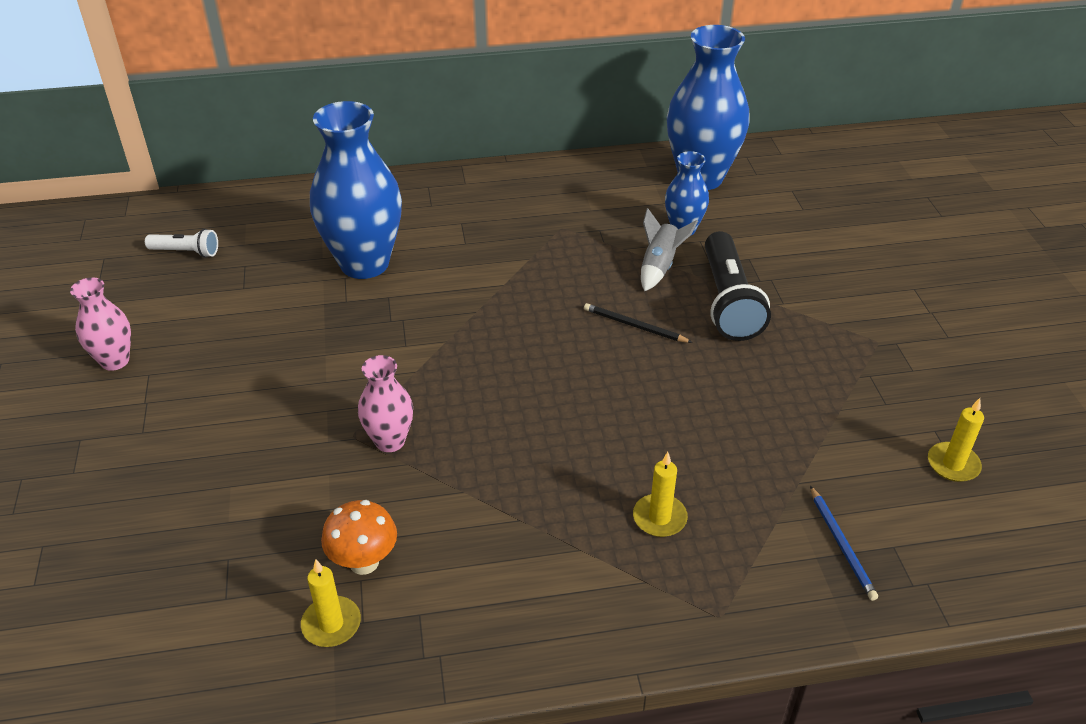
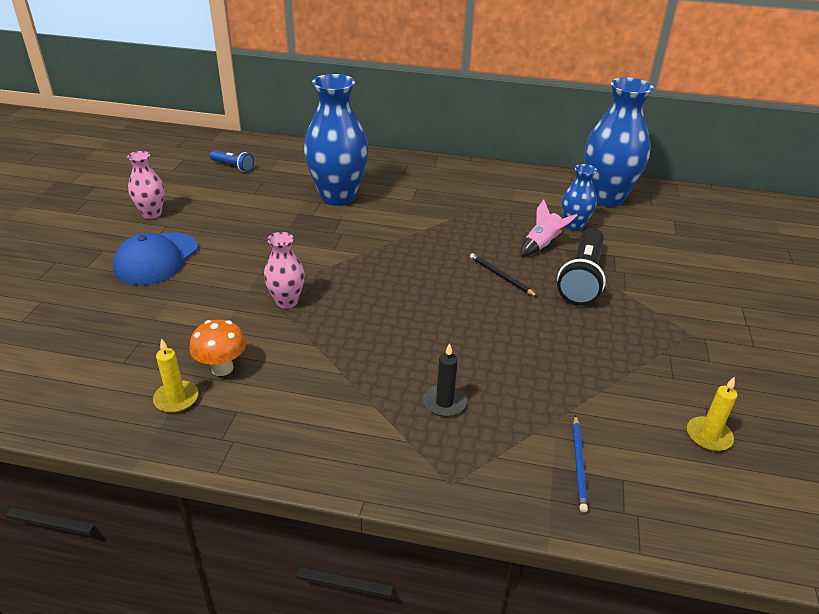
camera: 20 degrees right, 5 degrees down
white flashlight [145,229,218,258] -> blue flashlight [210,150,254,172]
yellow candle [633,452,688,537] -> black candle [423,343,467,417]
grey rocket [641,208,698,291] -> pink rocket [521,199,578,257]
none -> blue cap [113,232,198,285]

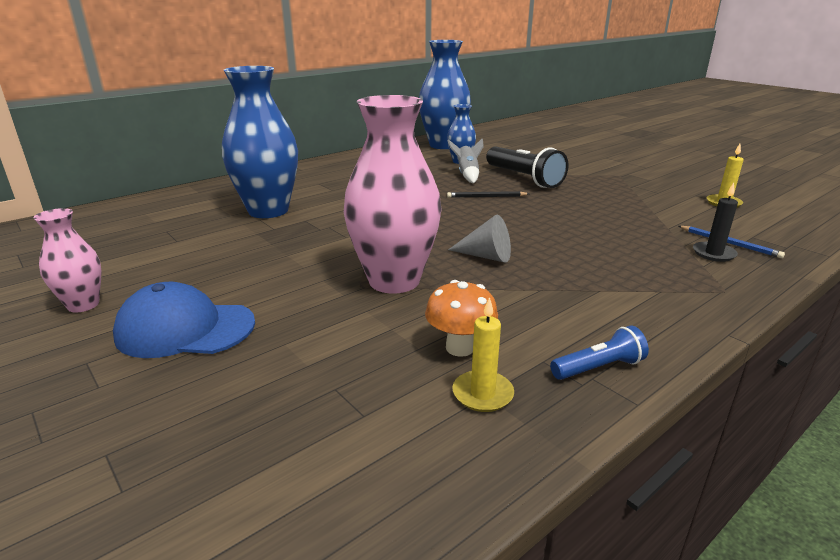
camera: 50 degrees left, 10 degrees down
blue cap [113,232,198,285] -> blue cap turned 120 degrees clockwise [113,282,255,358]
blue flashlight [210,150,254,172] -> blue flashlight moved to [550,326,649,380]
pink vase [264,232,305,309] -> pink vase [344,95,441,294], size x1.95
black candle [423,343,467,417] -> black candle moved to [693,183,738,262]
pink rocket [521,199,578,257] -> grey rocket [447,139,484,183]
none -> grey cone [448,215,511,263]

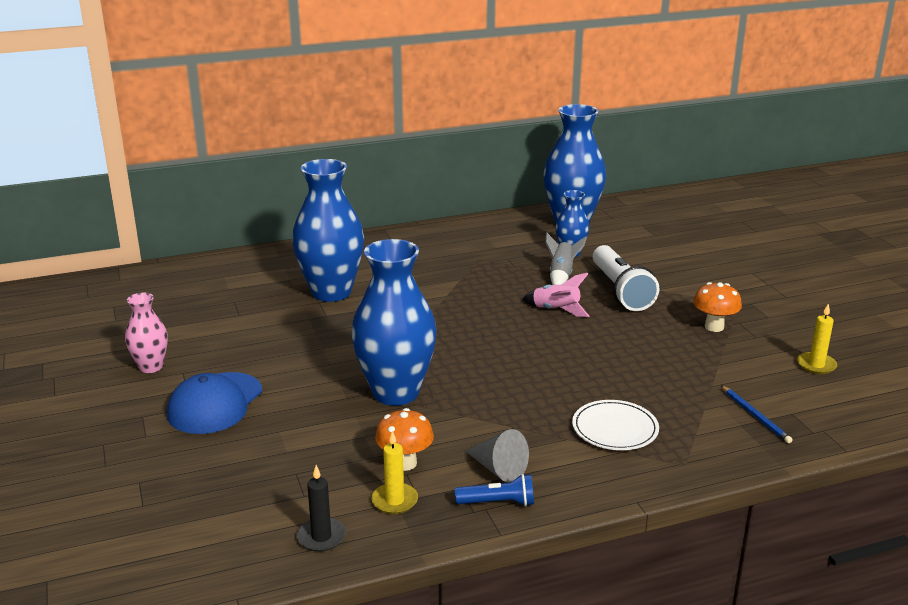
camera: 20 degrees right, 0 degrees up
blue cap [113,282,255,358] -> blue cap turned 90 degrees counterclockwise [167,372,262,434]
pink vase [344,95,441,294] -> blue vase [351,239,437,406]
black pencil [447,191,529,198] -> pink rocket [522,273,589,317]
grey cone [448,215,511,263] -> grey cone moved to [465,429,529,483]
black flashlight [486,146,568,188] -> white flashlight [593,245,659,311]
black candle [693,183,738,262] -> black candle moved to [297,465,346,552]
none -> white plate [572,400,659,450]
none -> orange mushroom [693,282,742,332]

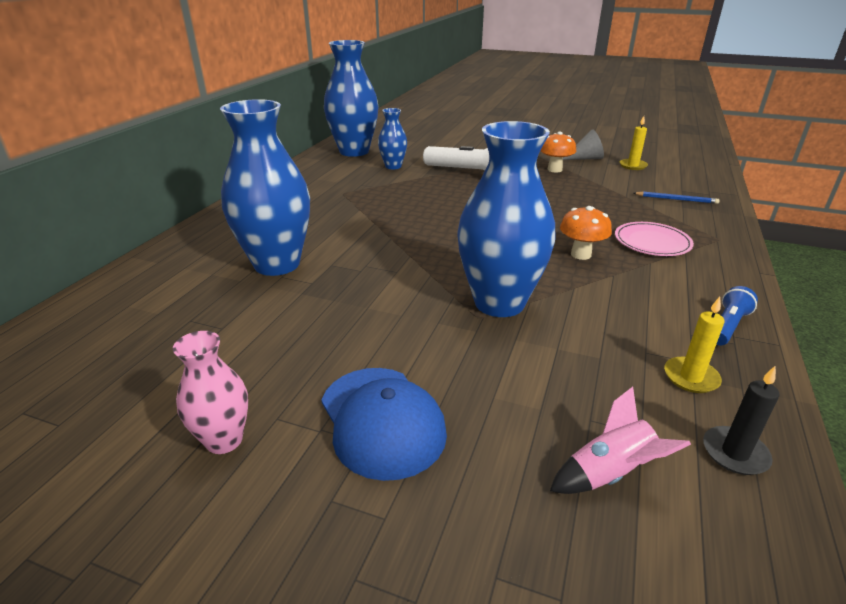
camera: 50 degrees left, 5 degrees up
orange mushroom [375,408,434,471] -> orange mushroom moved to [560,206,612,260]
grey cone [465,429,529,483] -> grey cone moved to [563,129,604,160]
pink rocket [522,273,589,317] -> pink rocket moved to [550,387,691,494]
grey rocket [545,233,587,285] -> none
white plate [572,400,659,450] -> pink plate [615,222,694,256]

